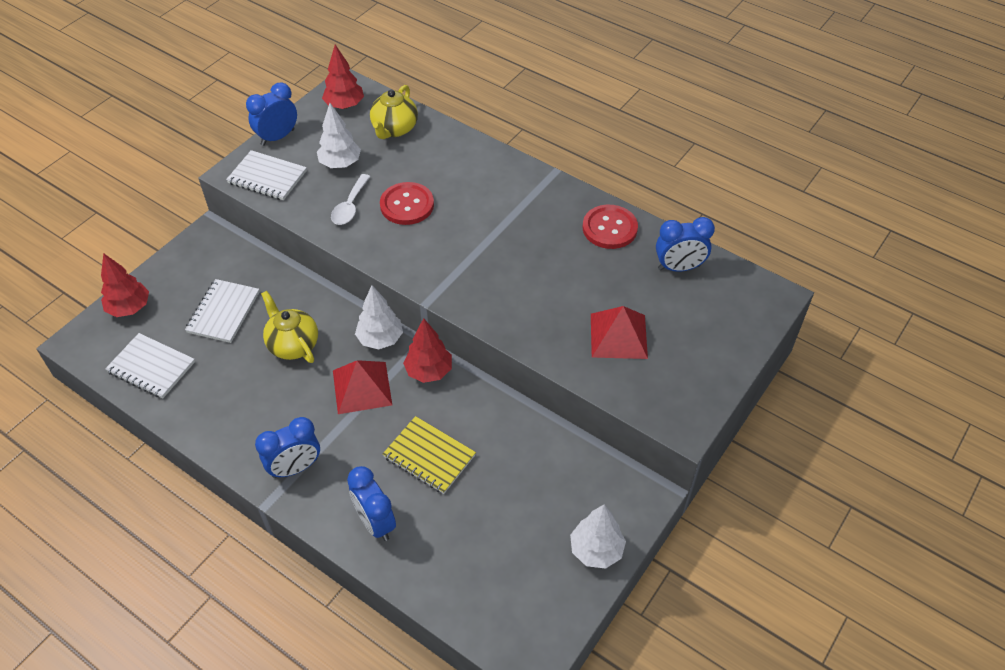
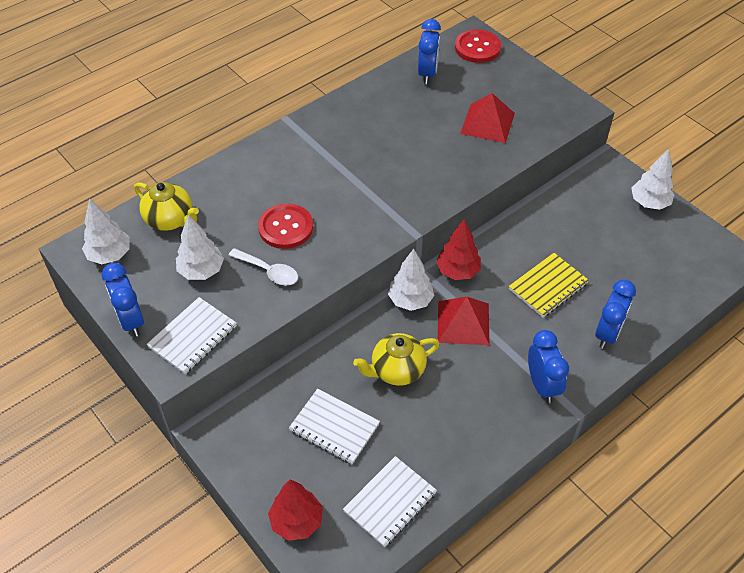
camera: 75 degrees left, 0 degrees up
red tree [322,45,364,109] -> white tree [82,198,130,264]
blue clock [347,466,396,541] -> blue clock turned 45 degrees counterclockwise [595,279,636,349]
red button [583,205,638,249] -> red button moved to [455,29,501,63]

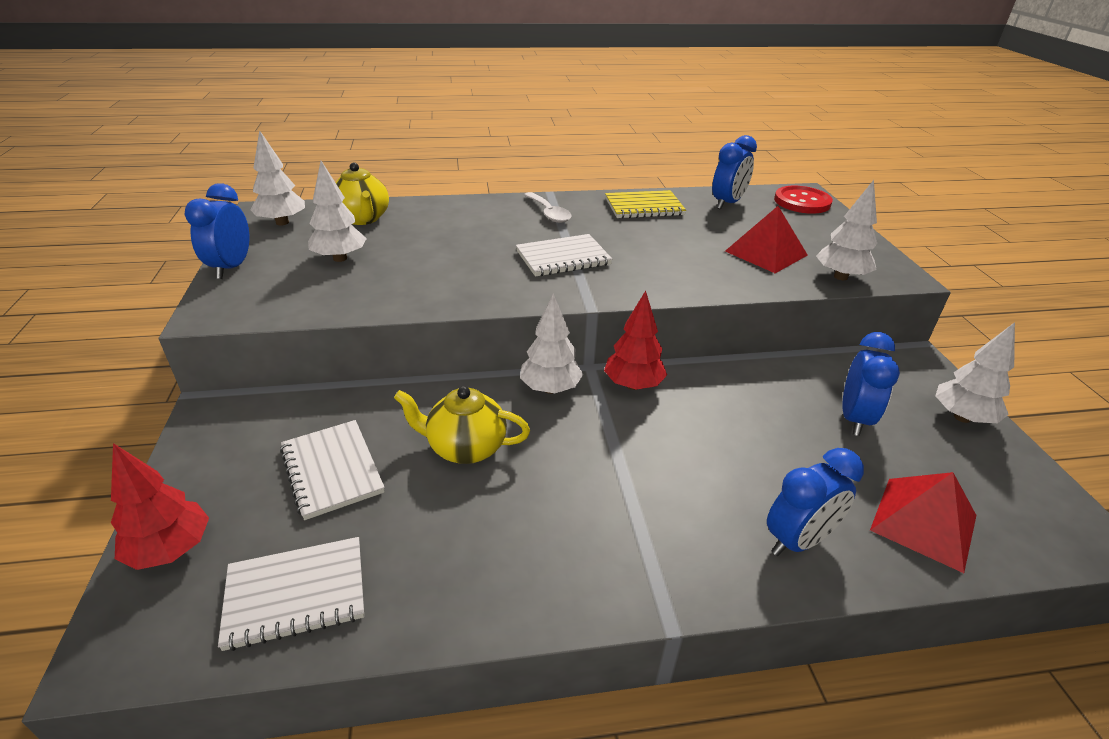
camera: 30 degrees right, 15 degrees down
white notebook [146,297,237,374] -> white notebook moved to [516,234,612,277]
white spoon [228,248,298,286] -> white spoon moved to [524,192,572,223]
red button [258,203,313,249] -> none
red pyramid [438,297,489,345] -> red pyramid moved to [870,472,977,573]
yellow notebook [509,253,589,318] -> yellow notebook moved to [605,190,686,219]
blue clock [528,330,569,403] -> blue clock moved to [842,332,900,436]
none -> white tree [816,180,877,280]

